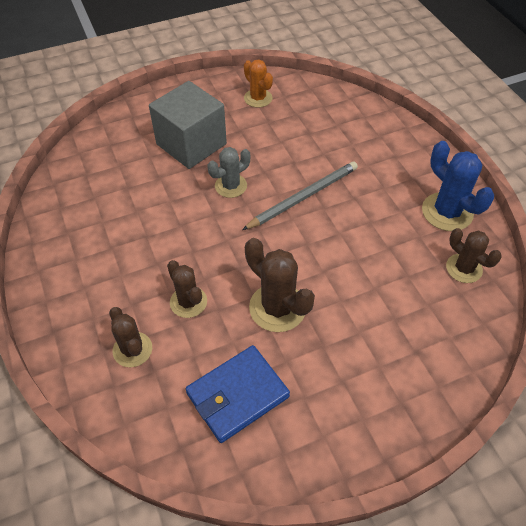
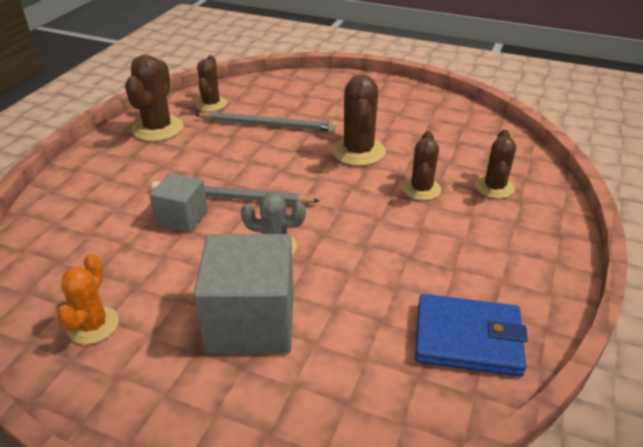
camera: 135 degrees left, 15 degrees down
blue wallet [186,345,290,443] -> blue wallet moved to [415,294,528,377]
blue cactus [422,141,494,231] -> brown cactus [125,55,183,141]
none -> grey cube [149,173,208,233]
none -> grey pencil [195,112,336,132]

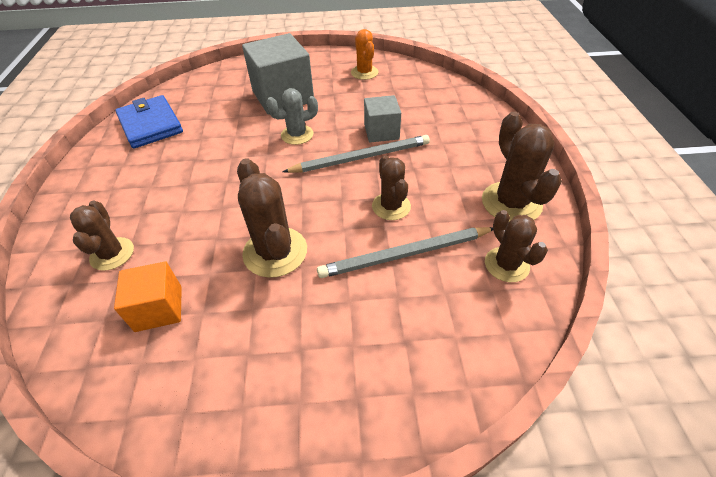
camera: 155 degrees right, 10 degrees up
brown cactus [402,131,441,200] -> brown cactus moved to [372,155,411,220]
blue wallet [415,294,528,377] -> blue wallet turned 75 degrees clockwise [115,95,183,149]
none -> orange cube [114,261,182,332]

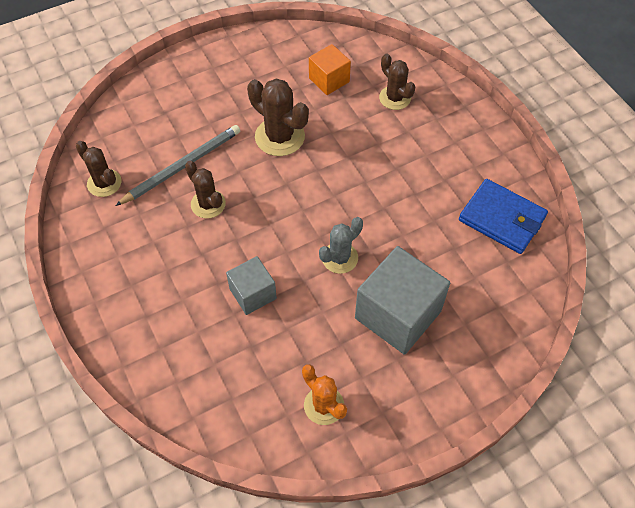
camera: 155 degrees right, 10 degrees up
grey pencil [282,135,430,173] -> none
brown cactus [482,111,562,223] -> none

